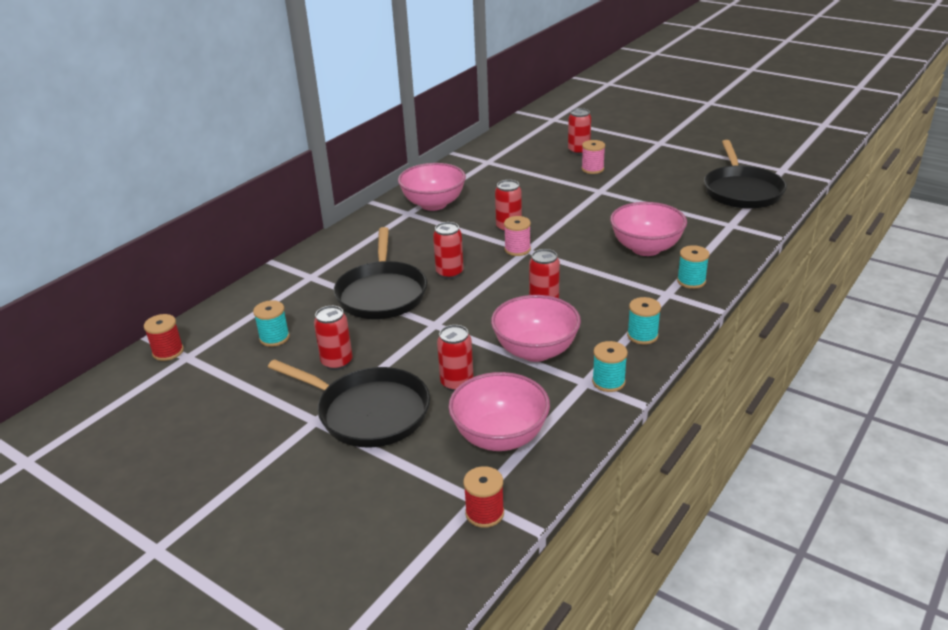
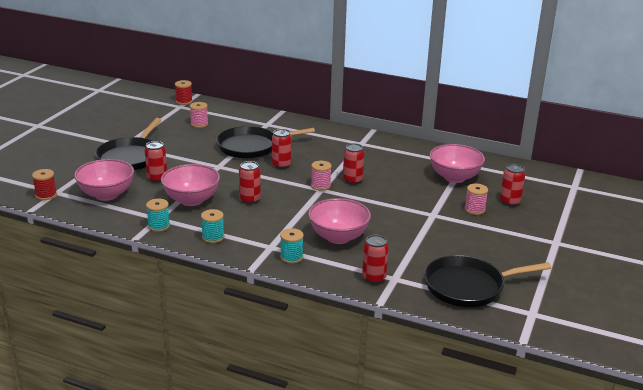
camera: 75 degrees right, 5 degrees down
turquoise spool [253,300,290,347] -> pink spool [190,102,208,128]
red can [314,306,353,370] -> red can moved to [362,235,389,284]
pink bowl [398,163,466,211] -> pink bowl moved to [430,144,485,183]

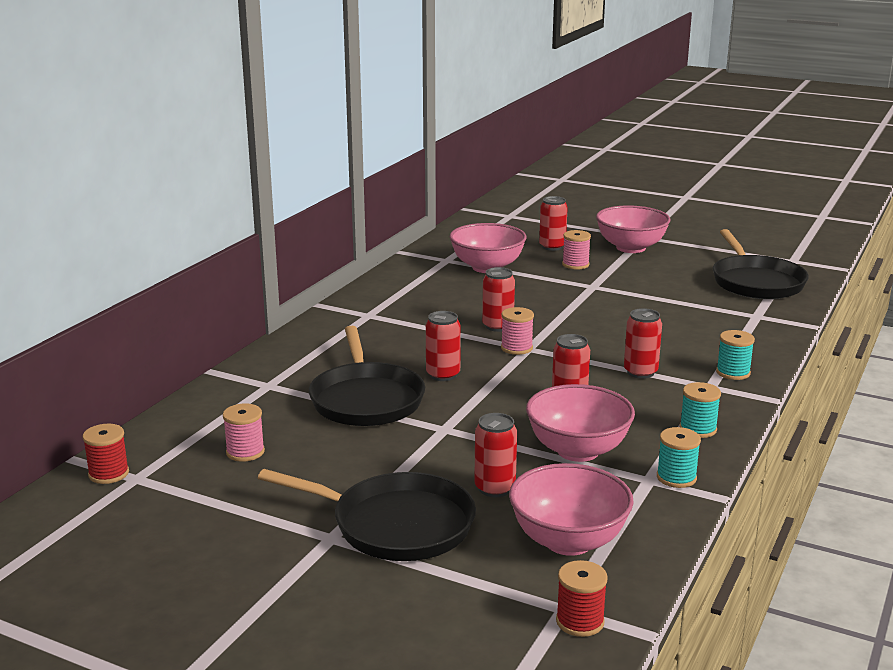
camera: 85 degrees left, 5 degrees down
pink bowl [308,198,371,244] -> pink bowl moved to [596,206,670,253]
red can [362,235,389,284] -> red can moved to [624,308,662,379]

